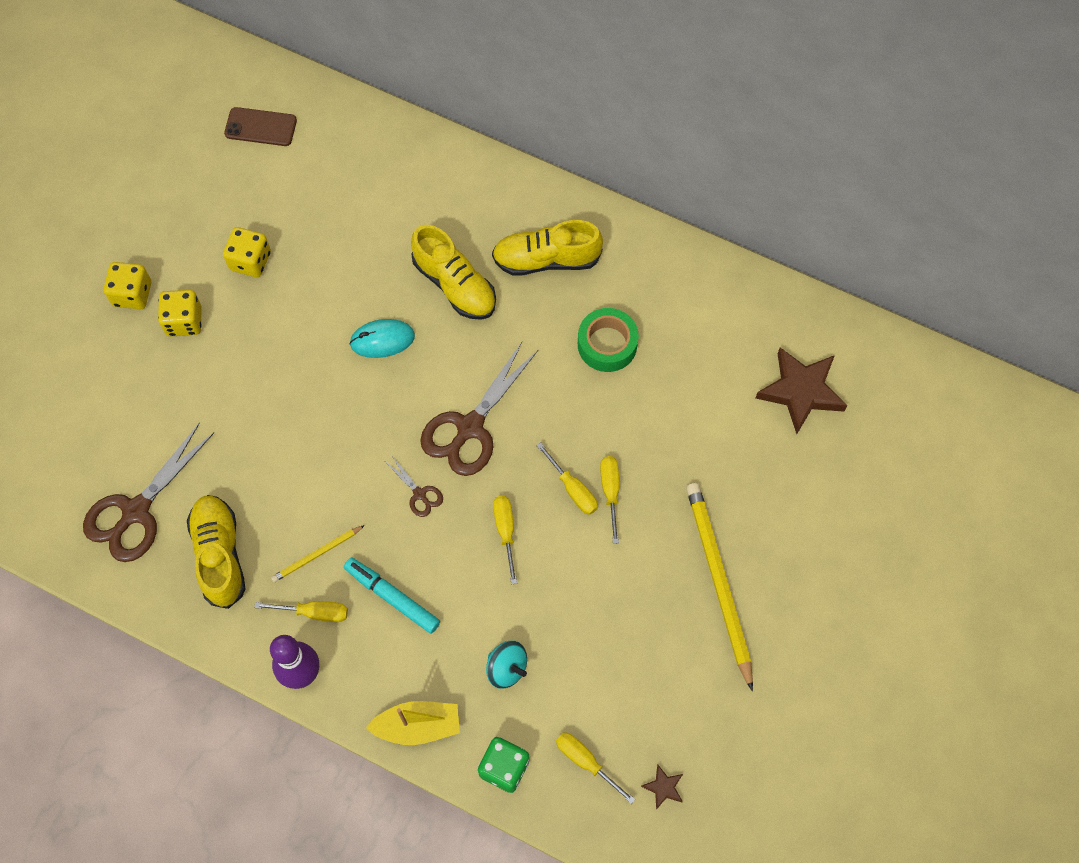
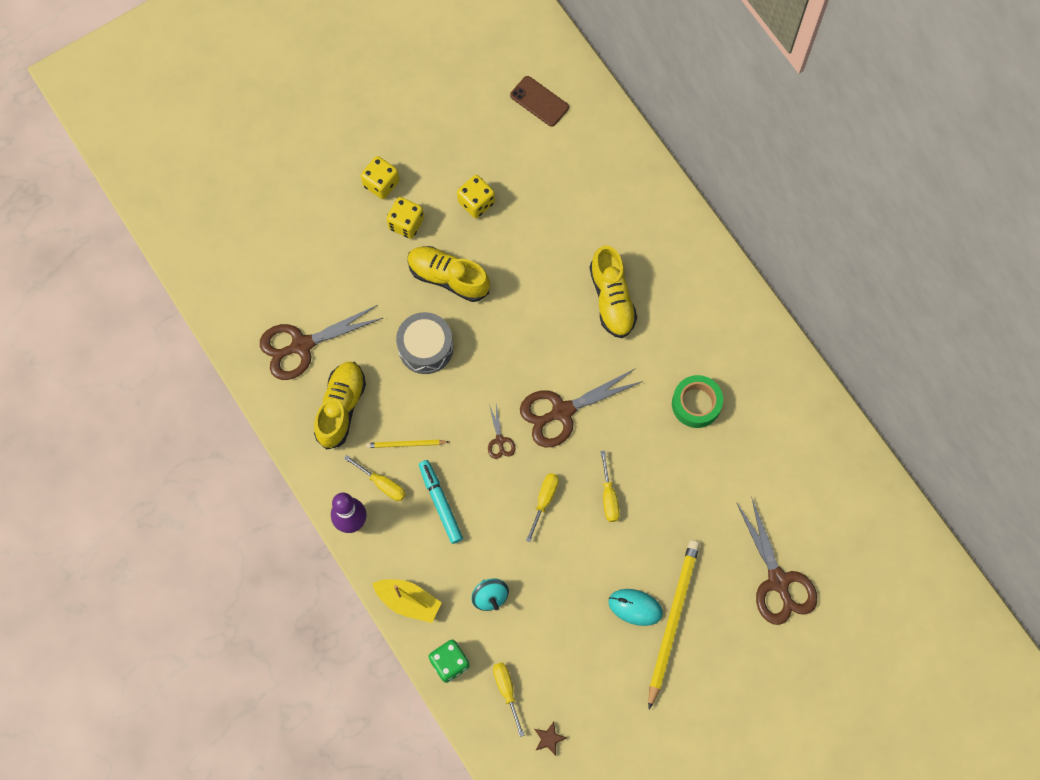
camera: 30 degrees right, 5 degrees up
turquoise mouse [349,319,415,358] -> turquoise mouse moved to [608,589,663,626]
yellow shoe [492,220,603,276] -> yellow shoe moved to [407,246,490,302]
yellow screwdriver [600,456,619,544] -> none
brown star [756,348,848,434] -> none
none -> grey drum [396,312,453,374]
none -> brown scissors [736,496,817,625]

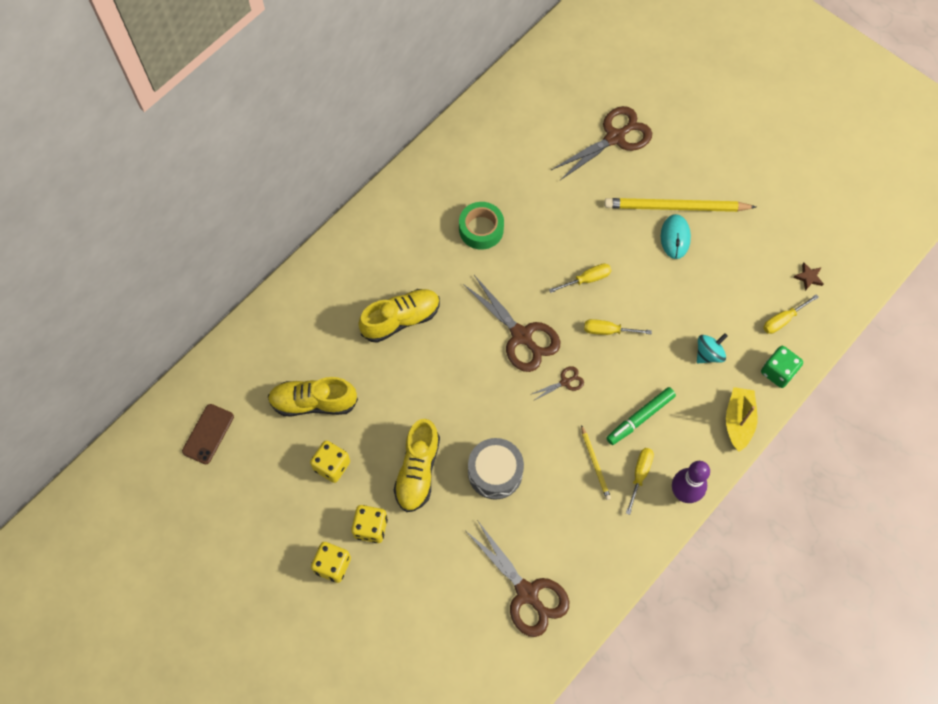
camera: 105 degrees left, 5 degrees down
yellow shoe [314,362,366,450] -> yellow shoe moved to [268,377,358,417]
turquoise marker [419,460,463,544] -> green marker [606,387,676,445]

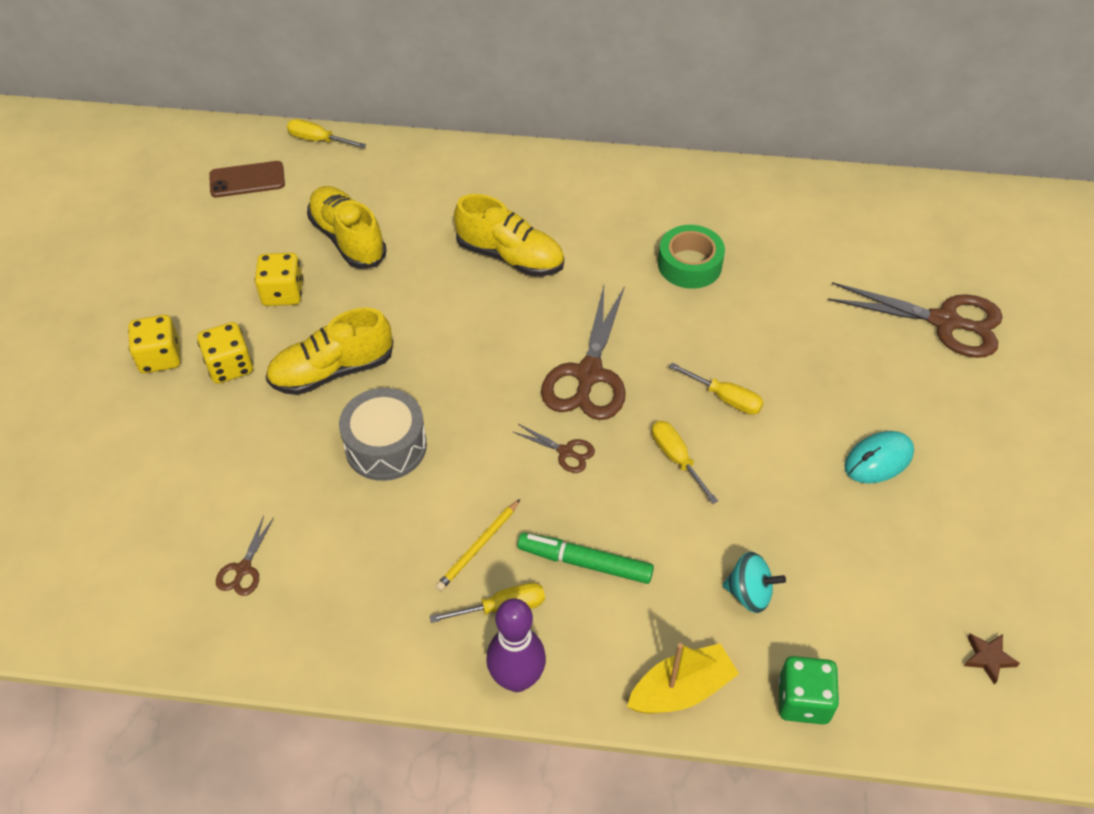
camera: 55 degrees right, 15 degrees down
brown scissors [466,520,569,637] -> brown scissors [216,516,274,596], size x0.46
yellow pencil [604,198,756,212] -> none
yellow screwdriver [763,294,819,334] -> yellow screwdriver moved to [287,119,366,148]

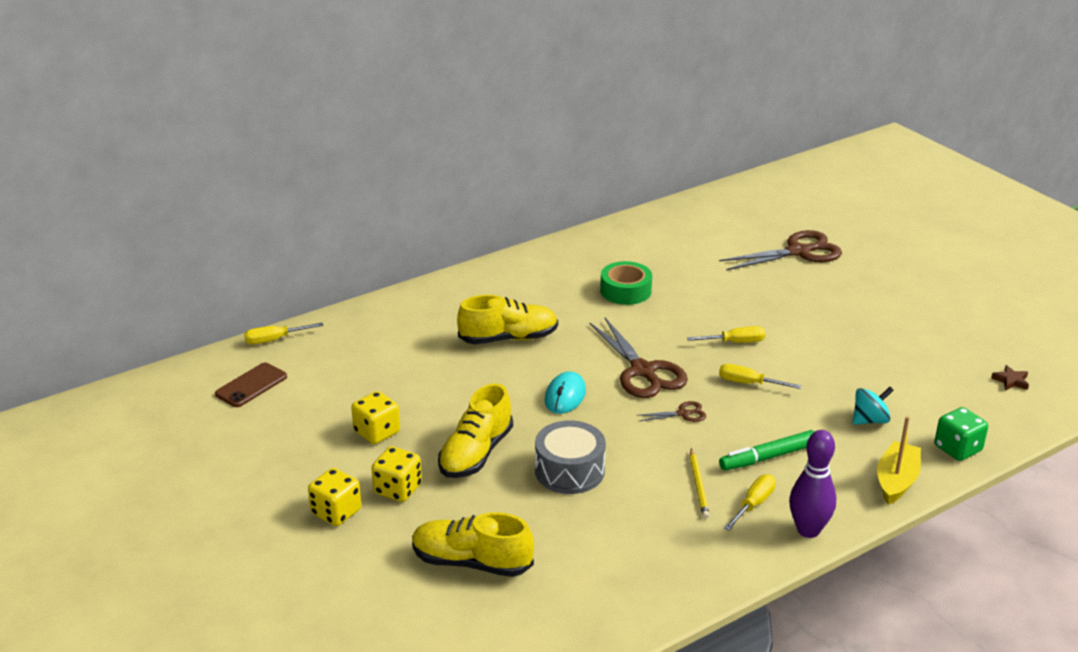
camera: 40 degrees left, 20 degrees down
brown scissors [216,516,274,596] -> none
yellow shoe [307,186,387,269] -> yellow shoe moved to [412,512,534,577]
turquoise mouse [844,431,914,483] -> turquoise mouse moved to [544,371,586,414]

